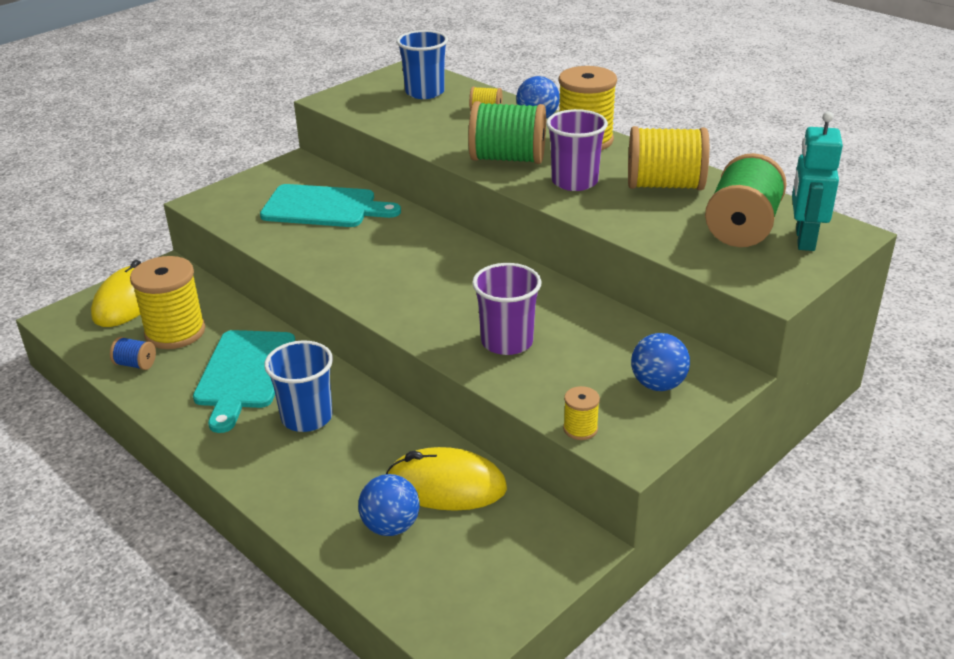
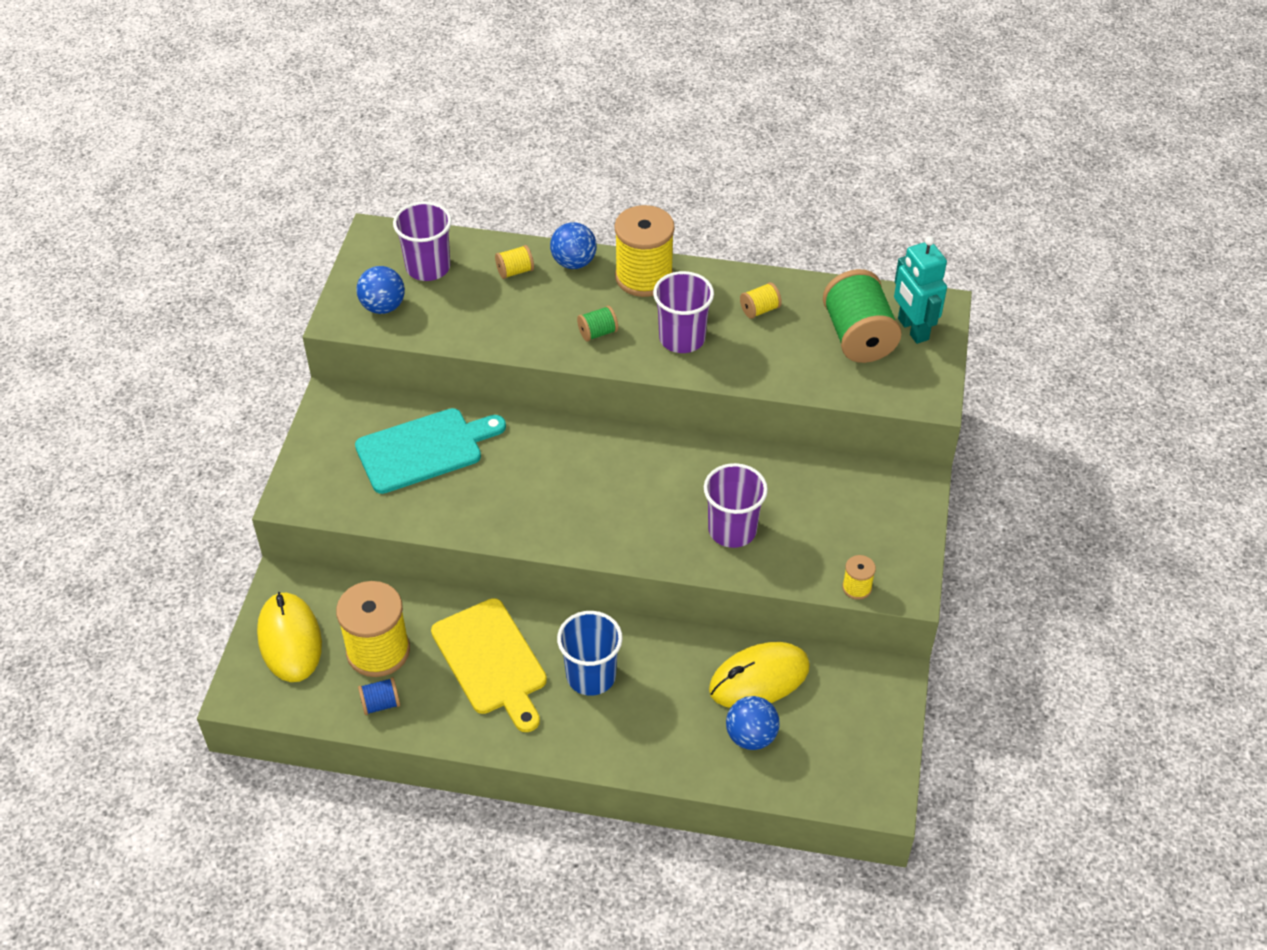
camera: 35 degrees left, 15 degrees up
turquoise cutting board [193,330,295,433] -> yellow cutting board [431,598,547,732]
blue cup [397,30,448,99] -> purple cup [393,201,452,281]
green spool [468,101,546,164] -> green spool [577,306,618,341], size x0.46
yellow spool [628,126,709,190] -> yellow spool [740,282,782,319], size x0.46
blue ball [631,333,690,391] -> blue ball moved to [356,266,405,314]

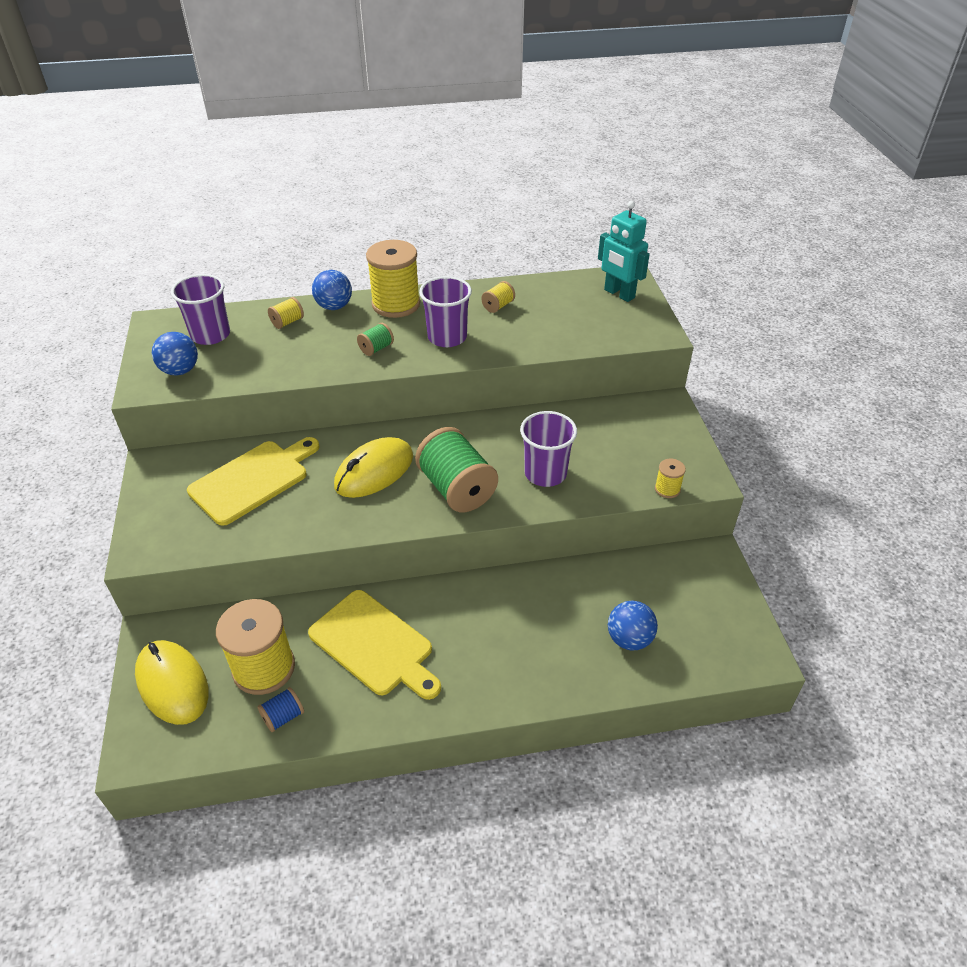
camera: 20 degrees left, 5 degrees down
turquoise cutting board [355,408,506,494] -> yellow cutting board [187,437,320,526]
blue cup [557,611,623,696] -> none
yellow mouse [709,642,810,708] -> yellow mouse moved to [334,437,413,498]
green spool [823,269,902,363] -> green spool moved to [415,427,498,512]

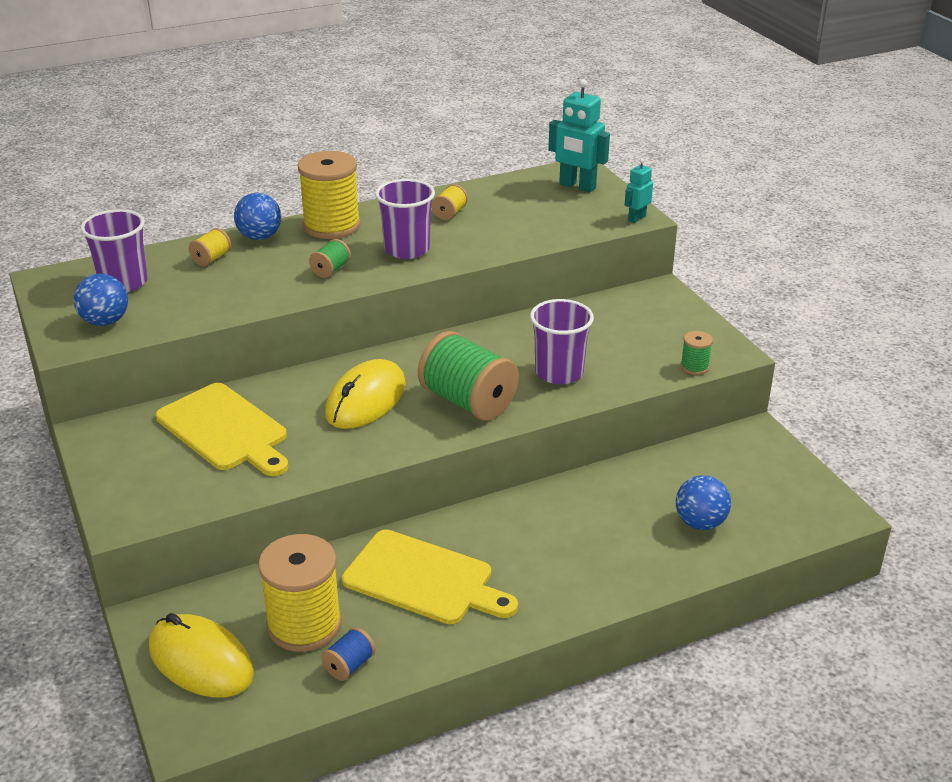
camera: 15 degrees left, 10 degrees down
yellow cutting board [187,437,320,526] -> yellow cutting board turned 105 degrees clockwise [156,383,288,476]
yellow spool [655,459,686,498] -> green spool [681,331,713,375]
none -> turquoise robot [625,158,653,223]

